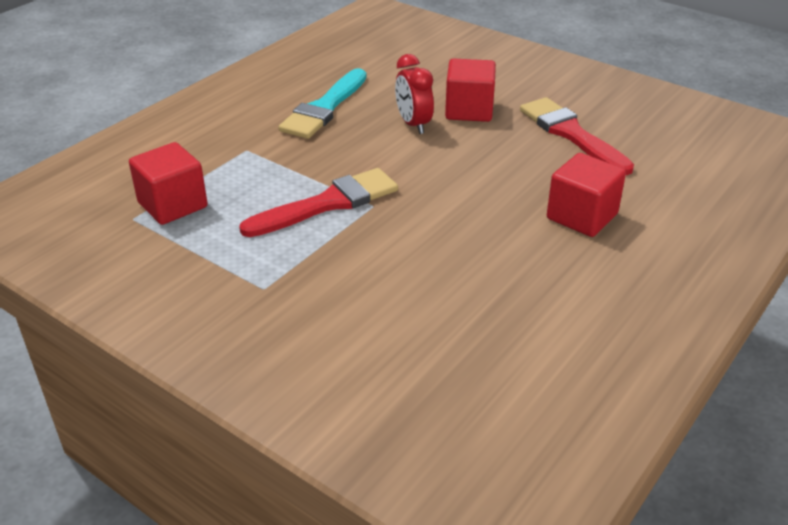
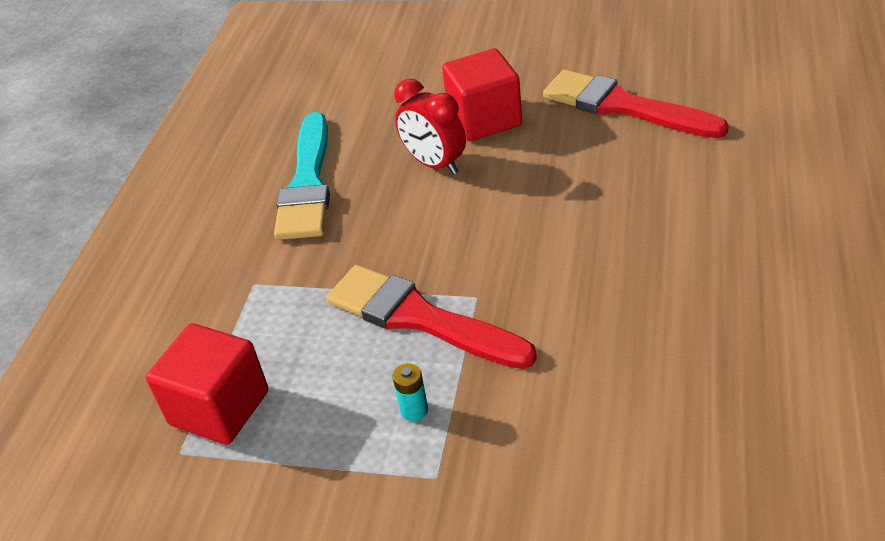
camera: 20 degrees left, 5 degrees up
red brush [239,168,398,237] -> red brush turned 90 degrees counterclockwise [326,265,537,369]
red cube [547,153,626,237] -> none
none -> turquoise battery [393,363,428,421]

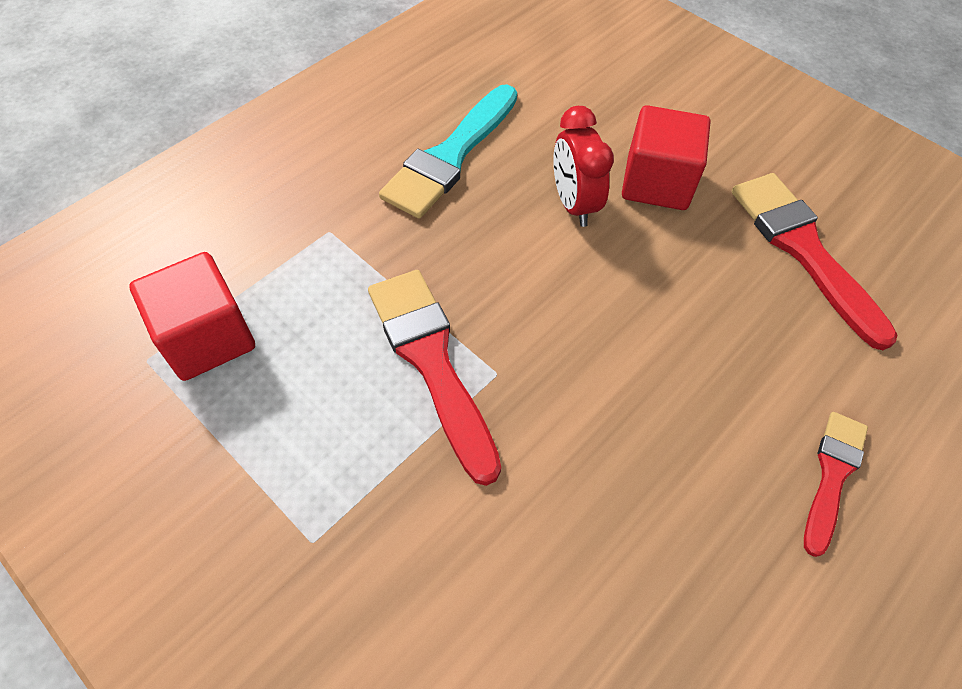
camera: 25 degrees right, 15 degrees up
turquoise battery [393,363,428,421] -> none
none -> red brush [804,412,868,557]

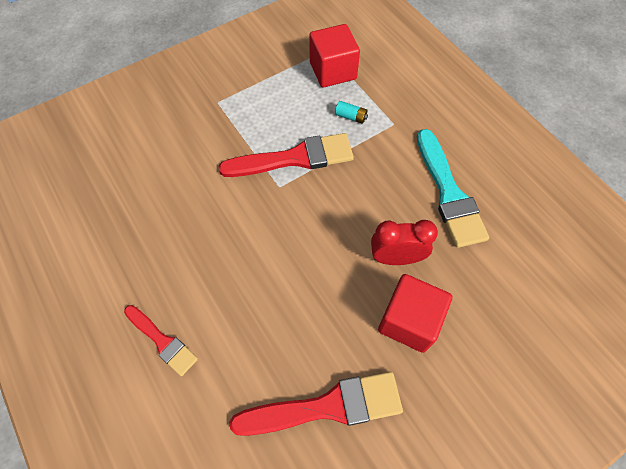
camera: 105 degrees right, 5 degrees up
turquoise brush [379,84,517,219] -> turquoise brush turned 150 degrees counterclockwise [417,129,489,248]
none -> turquoise battery [335,101,368,124]

